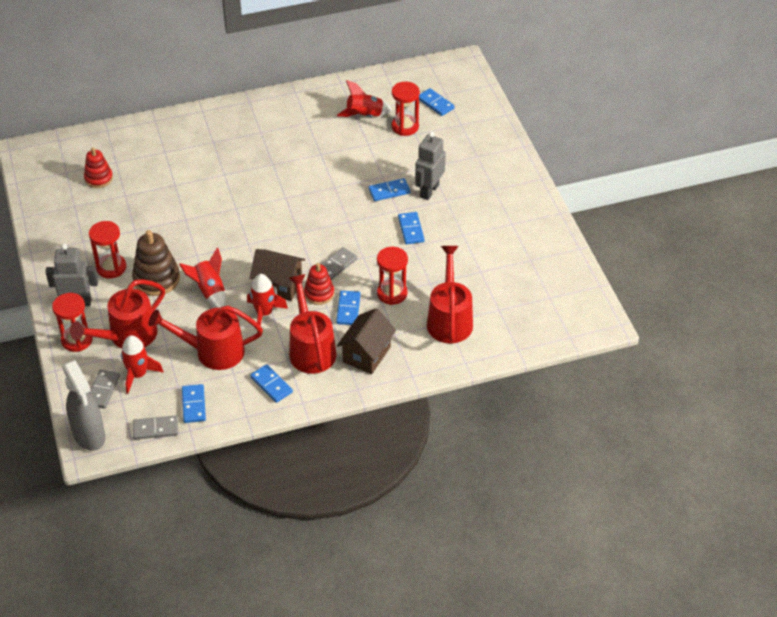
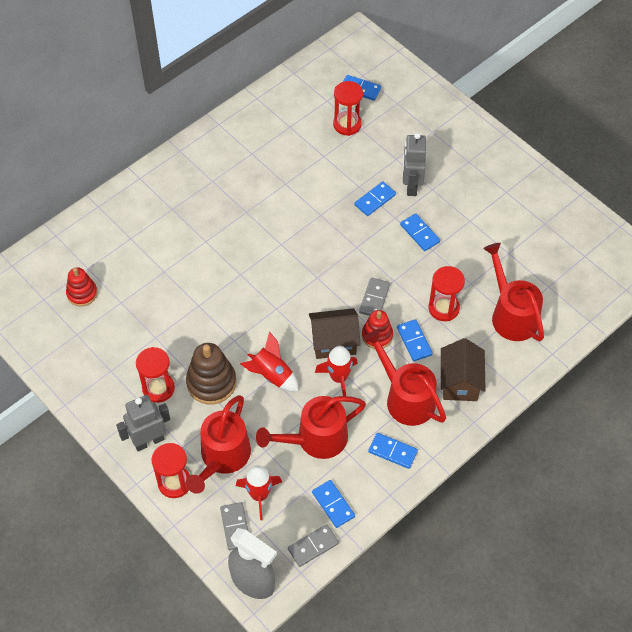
camera: 25 degrees left, 10 degrees up
red rocket [337,80,392,117] -> none

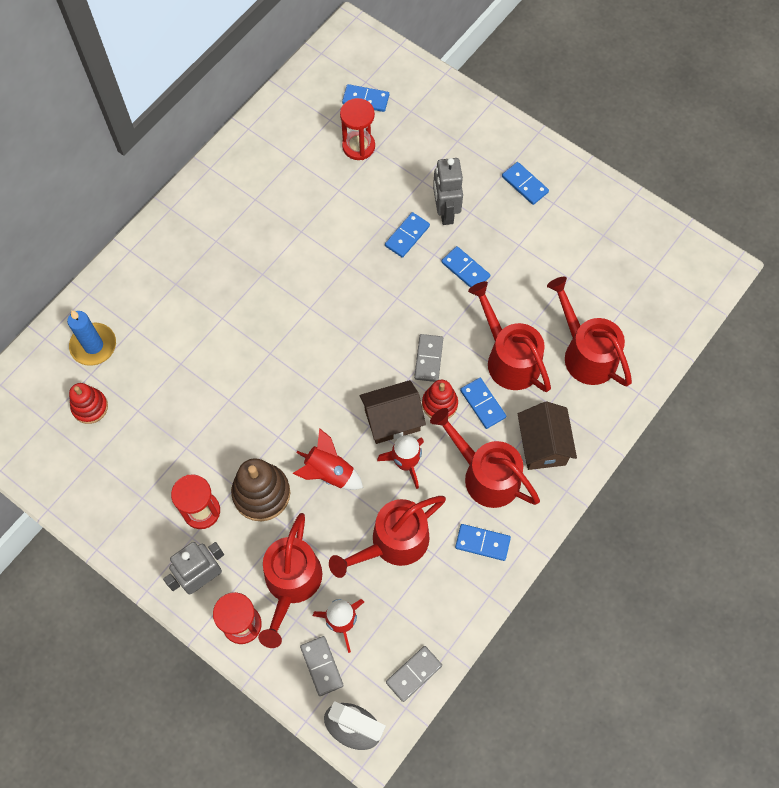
camera: 10 degrees left, 10 degrees up
blue domino [312,480,355,528] -> blue domino moved to [502,162,549,205]
red hourglass [429,266,465,321] -> red watering can [468,281,551,392]
none -> blue candle [67,310,116,366]

